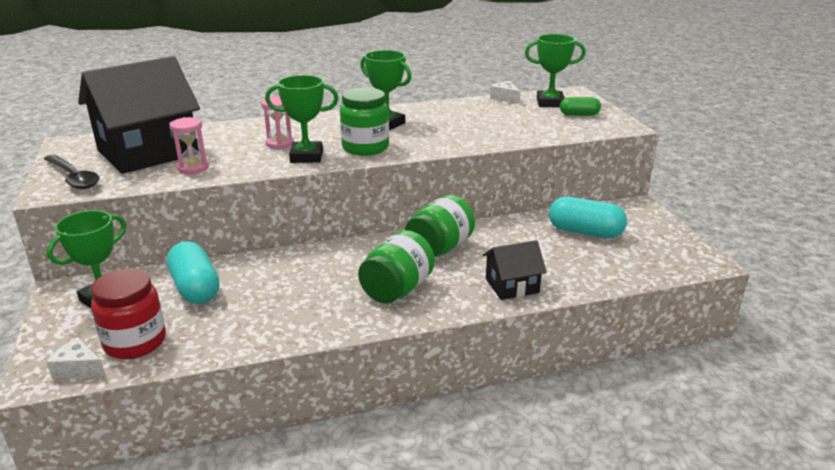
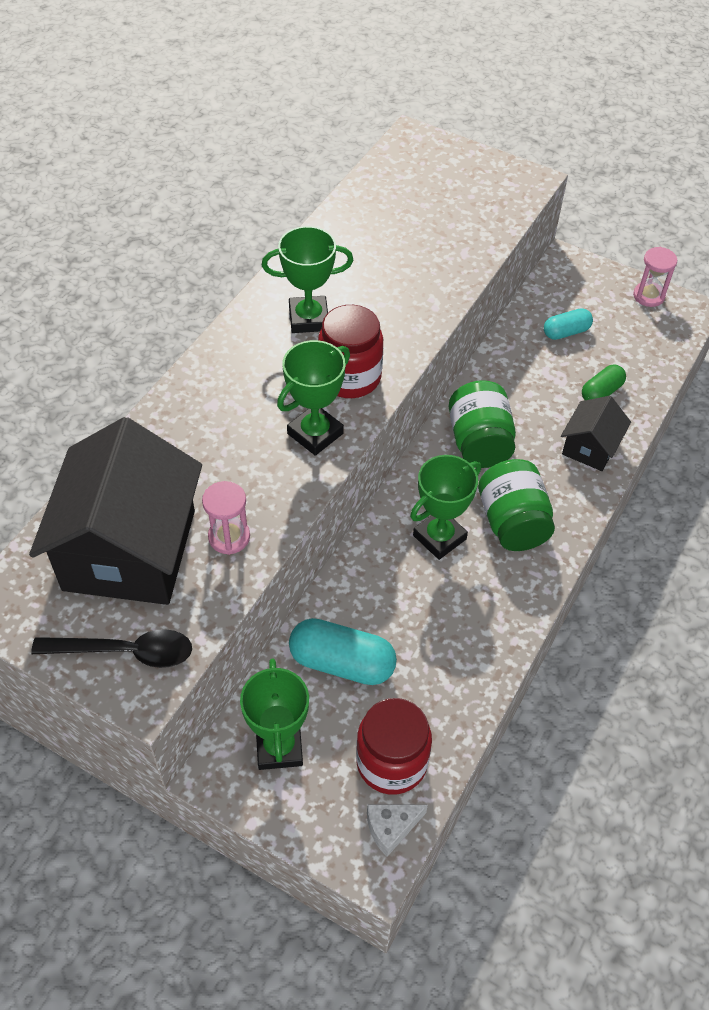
camera: 45 degrees left, 25 degrees up
pink hourglass [261,96,294,149] -> pink hourglass moved to [633,247,677,307]
green jar [340,87,389,156] -> red jar [318,305,383,398]
white cheese [490,81,521,104] -> none
green trophy [525,34,586,107] -> green trophy moved to [410,455,481,560]
turquoise capsule [549,197,627,238] -> turquoise capsule [544,308,593,340], size x0.60
green capsule [560,97,601,116] -> green capsule moved to [582,365,626,400]

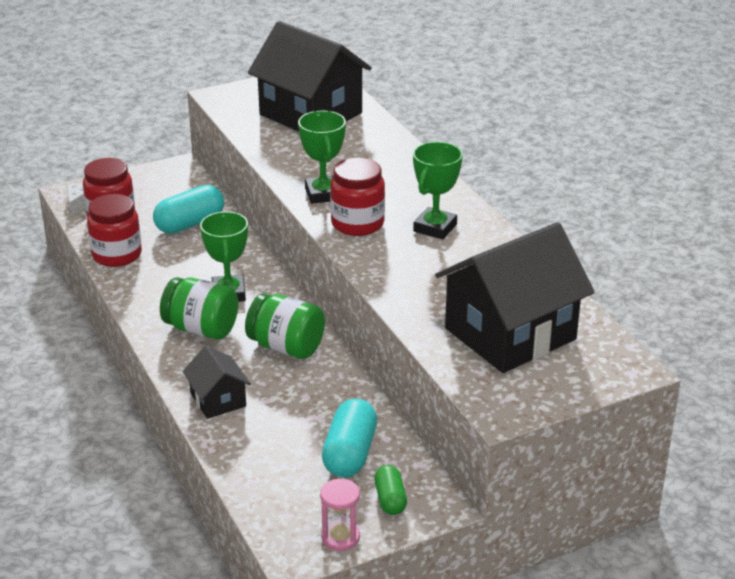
camera: 125 degrees right, 20 degrees down
black spoon [31,629,192,668] -> none
pink hourglass [202,481,250,555] -> none
green trophy [240,658,309,770] -> none
turquoise capsule [544,308,593,340] -> turquoise capsule [322,399,377,477], size x1.68
green capsule [582,365,626,400] -> green capsule moved to [374,465,407,515]
none -> red jar [87,194,142,267]
none -> black house [435,222,594,373]

